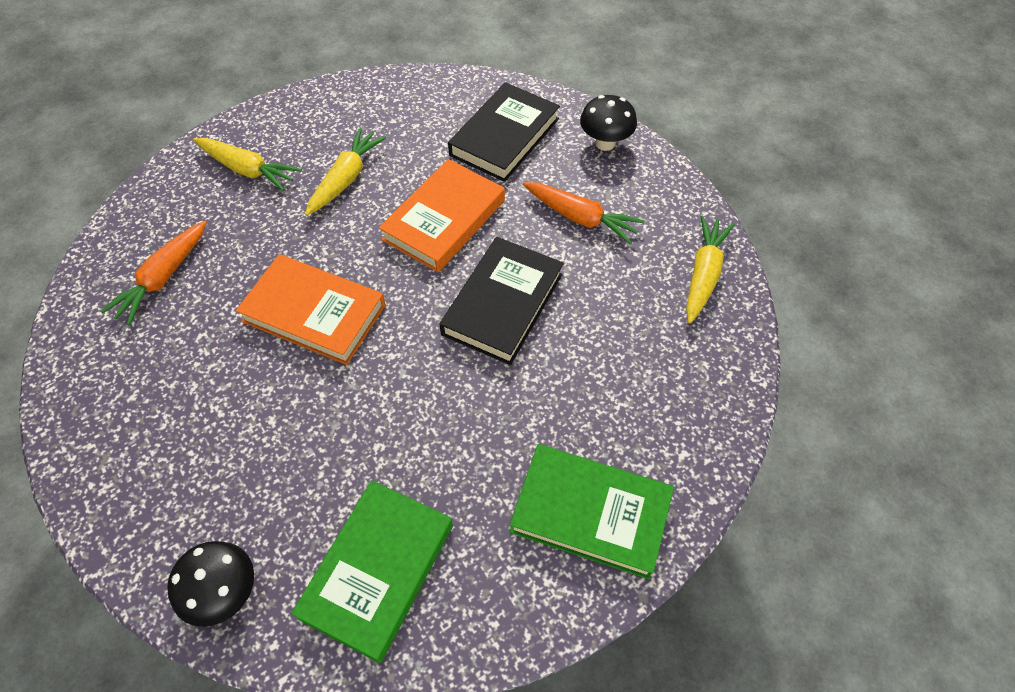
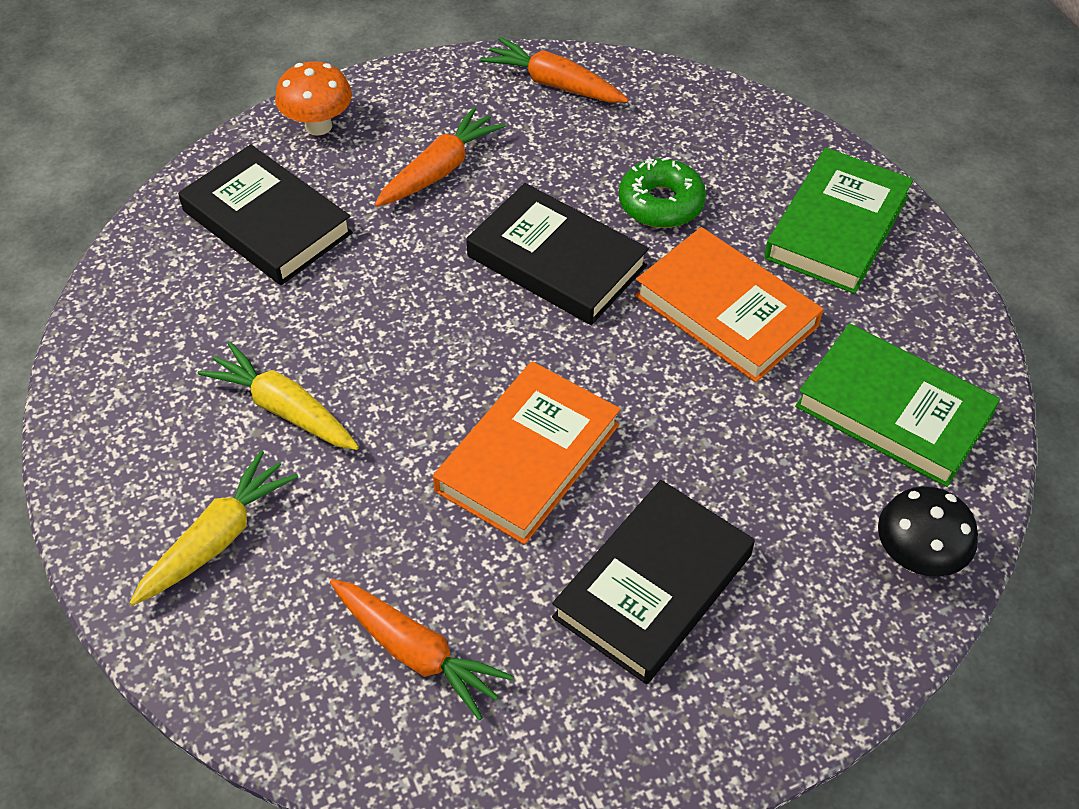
camera: 80 degrees left, 5 degrees down
orange book [379,159,505,272] -> orange book moved to [635,227,824,382]
black mushroom [580,95,637,151] -> orange mushroom [275,61,352,136]
yellow carrot [686,216,735,324] -> orange carrot [480,37,628,103]
none -> black book [552,480,755,684]
none -> green donut [619,157,706,228]

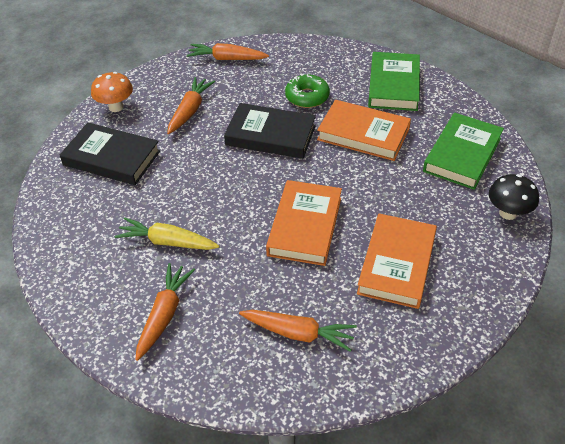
camera: 20 degrees left, 5 degrees down
yellow carrot [129,451,298,606] -> orange carrot [136,263,195,361]
black book [552,480,755,684] -> orange book [357,213,437,309]
green book [795,324,1000,487] -> green book turned 75 degrees counterclockwise [423,113,504,190]

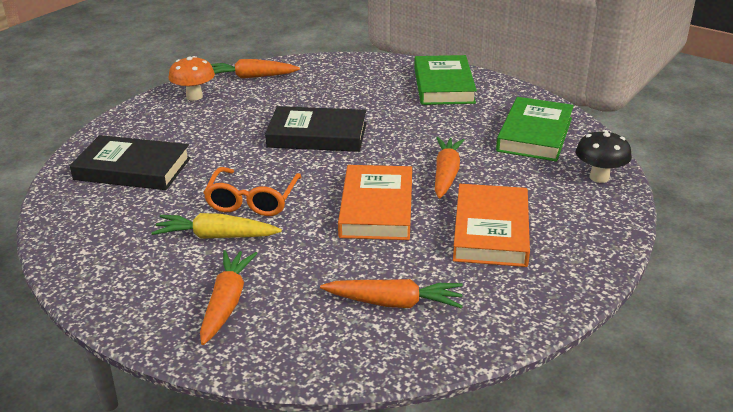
camera: 10 degrees left, 15 degrees down
orange mushroom [91,72,133,112] -> orange mushroom moved to [168,56,215,101]
orange carrot [167,77,215,134] -> orange carrot moved to [435,137,465,198]
green donut [285,74,330,108] -> none
orange book [317,100,411,161] -> none
none -> orange glasses [203,167,302,216]

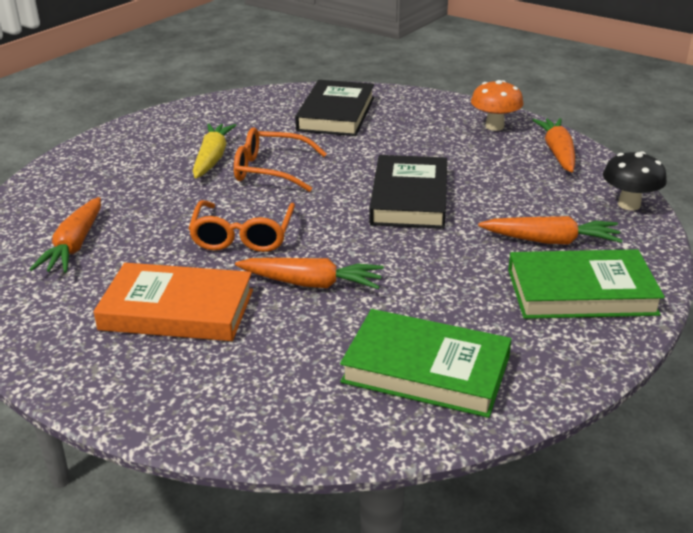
camera: 90 degrees right, 0 degrees up
orange carrot [200,250,258,345] -> orange carrot moved to [478,216,623,245]
orange book [338,165,412,240] -> orange glasses [188,200,295,252]
black mushroom [576,130,632,183] -> black mushroom moved to [603,151,667,210]

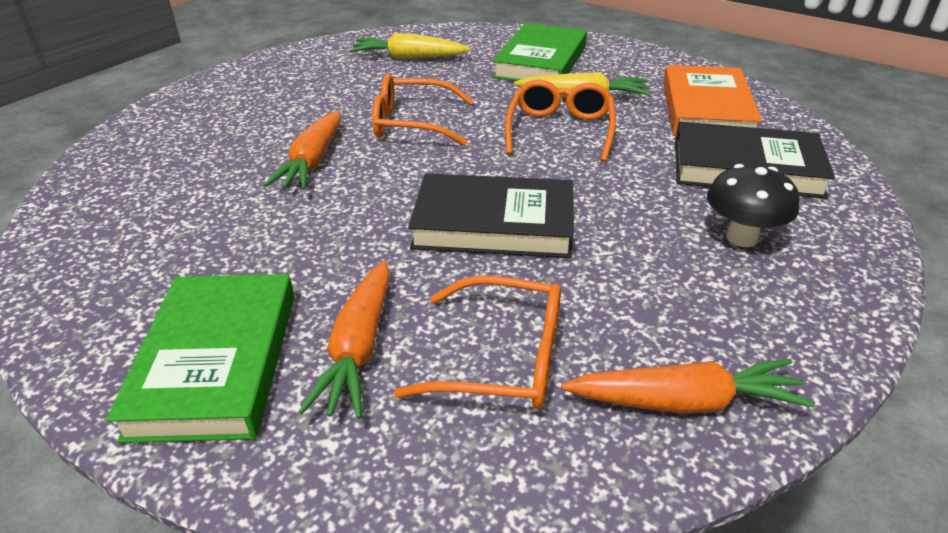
camera: 90 degrees right, 5 degrees up
orange carrot [30,197,101,273] -> yellow carrot [350,33,471,59]
orange book [94,263,253,341] -> orange book moved to [663,65,762,136]
green book [340,309,512,418] -> green book moved to [493,23,587,81]
orange mushroom [471,80,524,131] -> none
black mushroom [603,151,667,210] -> black mushroom moved to [707,164,800,247]
none -> orange glasses [394,276,561,409]

